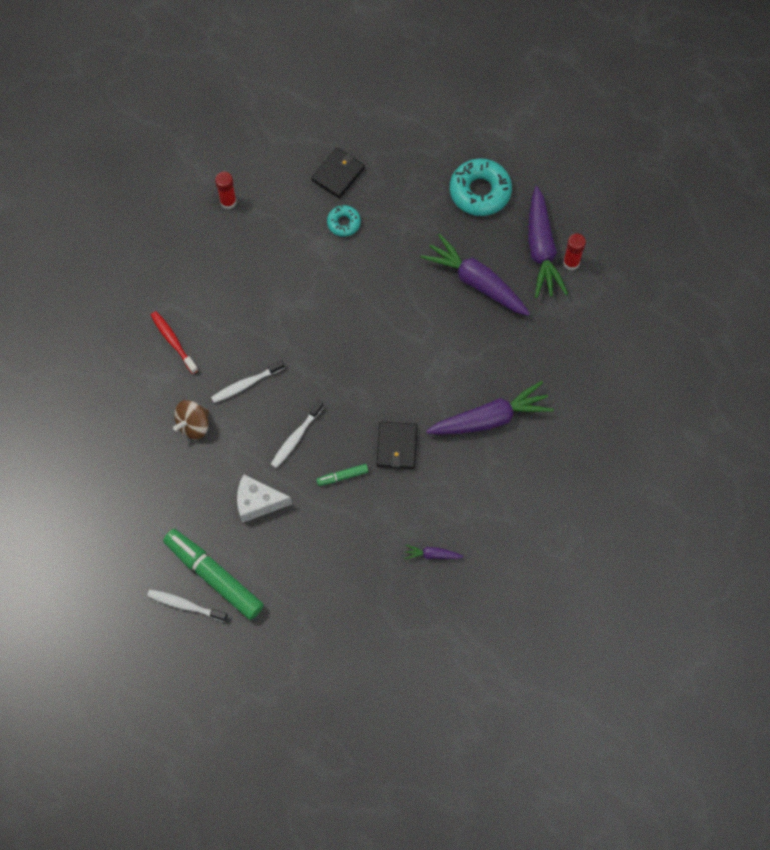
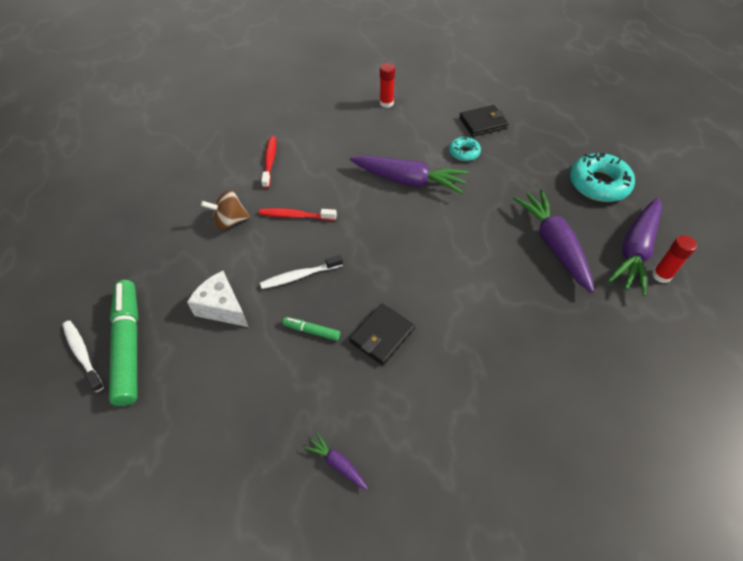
camera: 35 degrees right, 15 degrees down
white toothbrush [211,360,285,403] -> red toothbrush [259,208,337,221]
purple carrot [426,381,554,435] -> purple carrot moved to [350,155,468,194]

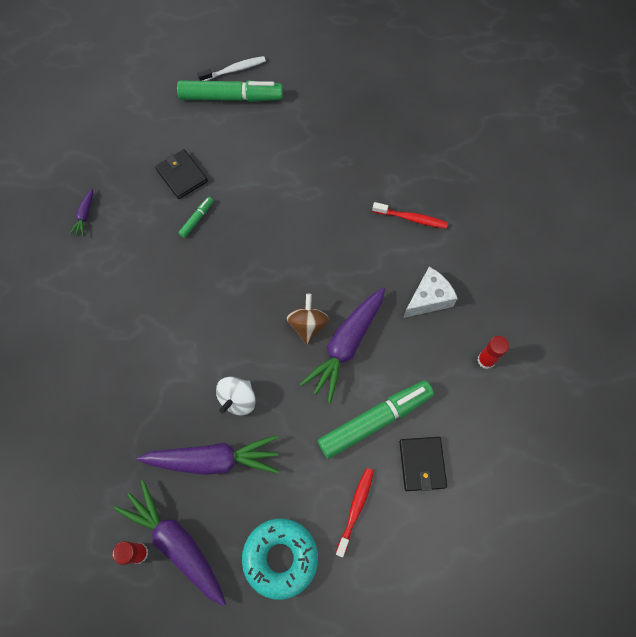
camera: 105 degrees right, 15 degrees up
white cheese [187,271,248,327] -> white cheese moved to [403,267,458,318]
brown spinning top [201,190,250,230] -> brown spinning top moved to [287,294,329,345]
red toothbrush [259,208,337,221] -> red toothbrush moved to [336,468,374,557]
white toothbrush [260,255,343,289] -> none
purple carrot [304,432,368,490] -> purple carrot turned 135 degrees clockwise [69,189,93,237]
black wallet [349,303,415,365] -> black wallet moved to [155,149,208,199]
turquoise donut [449,136,481,161] -> green marker [318,381,434,459]
none -> white spinning top [216,377,256,416]

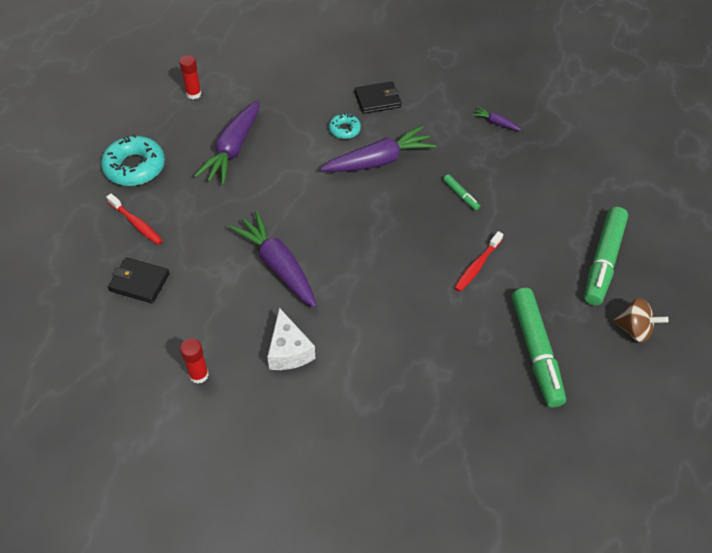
camera: 110 degrees right, 15 degrees down
purple carrot [114,480,226,606] -> purple carrot moved to [320,126,436,172]
black wallet [155,149,208,199] -> black wallet moved to [354,81,402,114]
white toothbrush [197,56,266,81] -> none
white spinning top [216,377,256,416] -> none
brown spinning top [287,294,329,345] -> brown spinning top moved to [613,298,669,343]
green marker [318,381,434,459] -> green marker moved to [512,288,566,407]
red toothbrush [372,202,448,229] -> red toothbrush moved to [454,231,503,292]
none -> turquoise donut [329,113,361,139]

